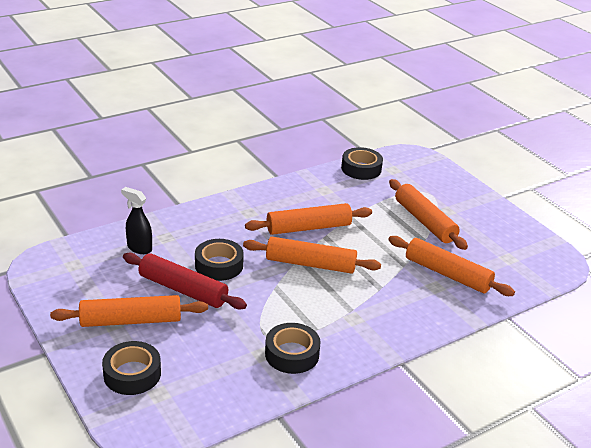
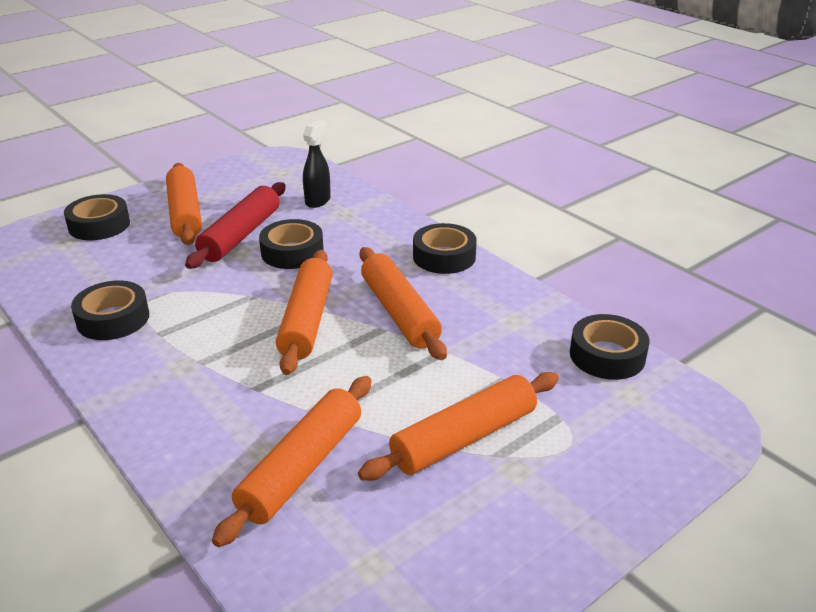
camera: 85 degrees right, 0 degrees up
none -> black tape [413,223,477,274]

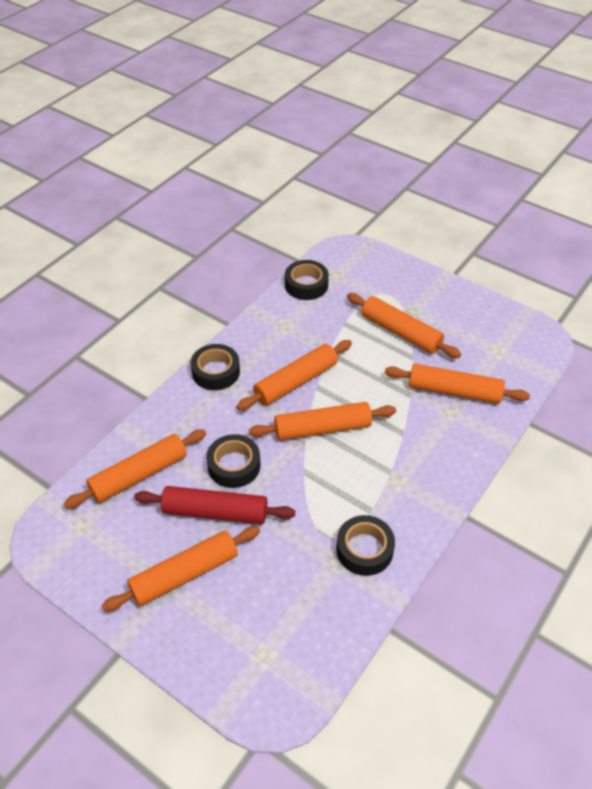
camera: 105 degrees left, 15 degrees up
black tape [64,194,130,240] -> none
black spray bottle [303,120,331,208] -> orange rolling pin [64,429,206,509]

